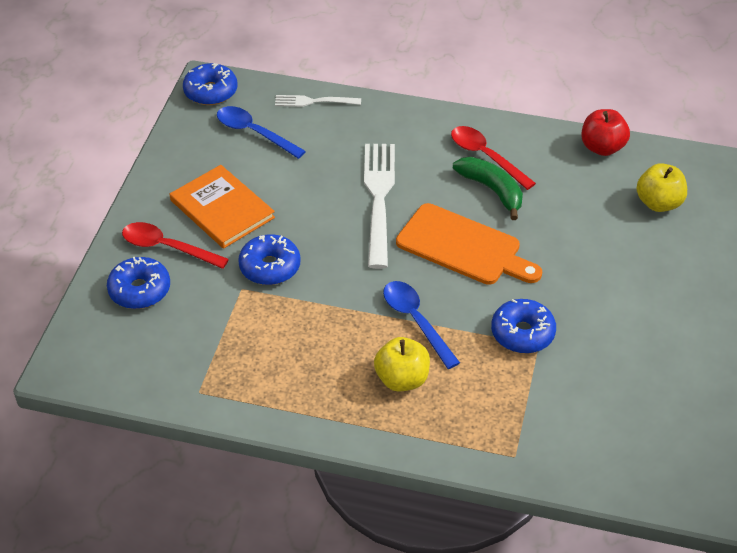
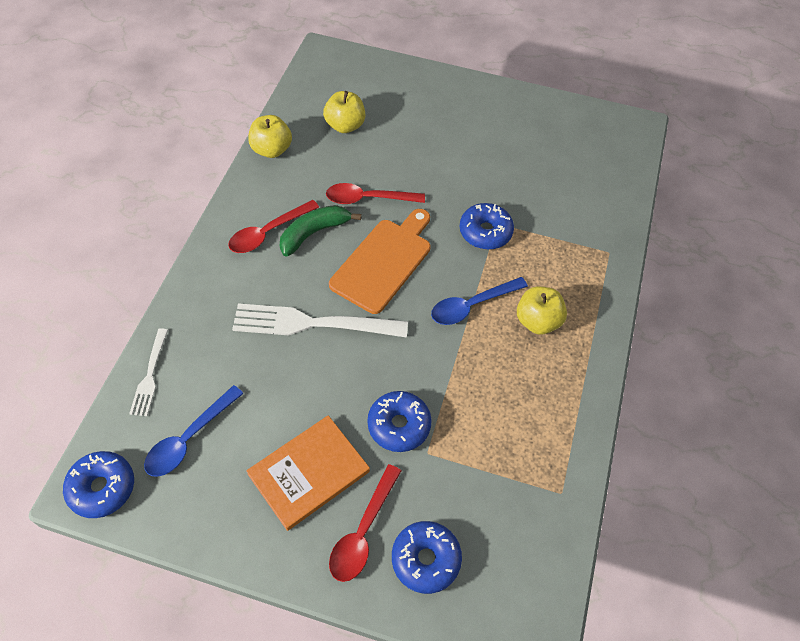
camera: 90 degrees left, 10 degrees up
red apple [581,109,630,156] -> yellow apple [248,115,292,158]
none -> red spoon [326,183,425,204]

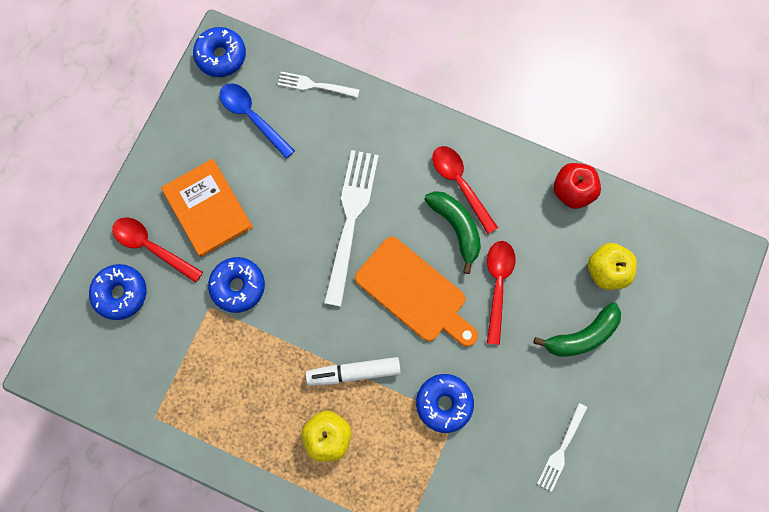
camera: 100 degrees right, 20 degrees up
yellow apple [248,115,292,158] -> red apple [553,163,601,209]
blue spoon [431,277,528,325] -> white marker [306,357,401,386]
none -> green banana [533,302,621,357]
none -> white fork [537,403,588,492]

